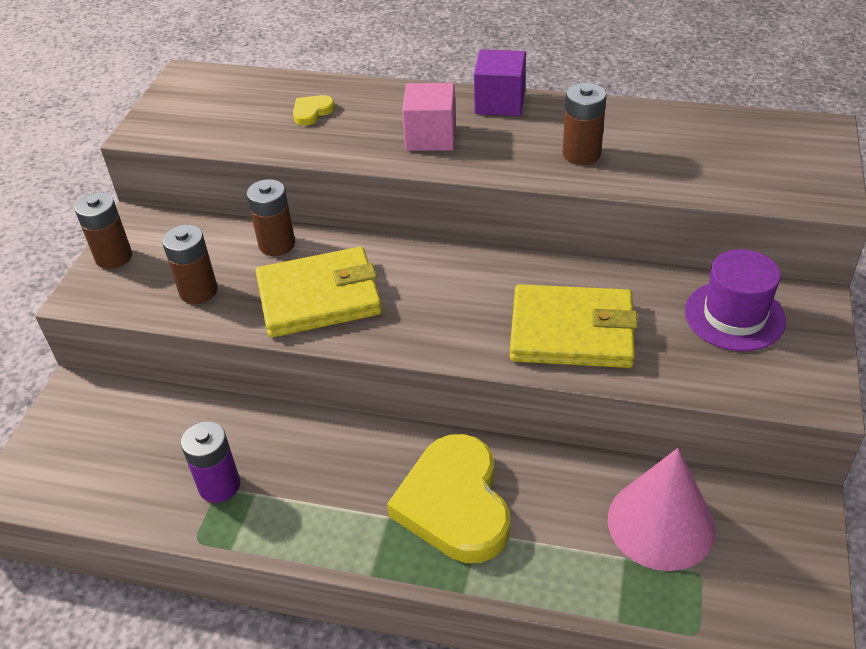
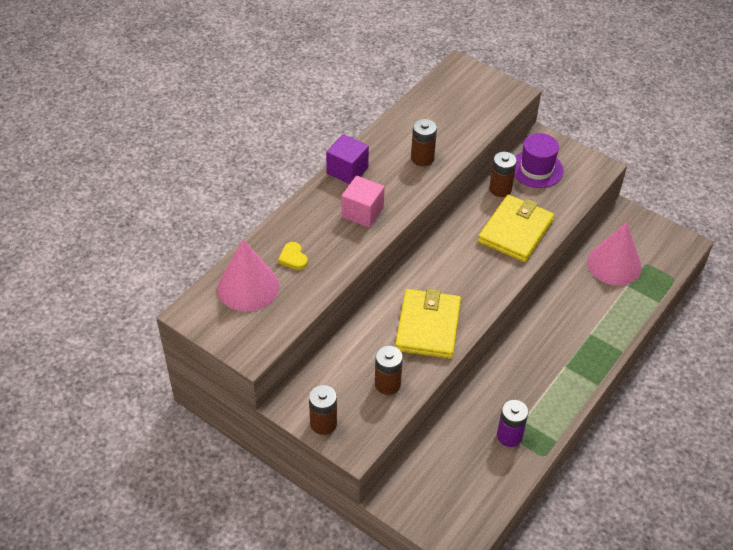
camera: 70 degrees left, 5 degrees up
brown battery [247,179,295,256] -> brown battery moved to [489,152,517,197]
yellow heart [387,434,510,563] -> none
none -> pink cone [217,239,279,312]

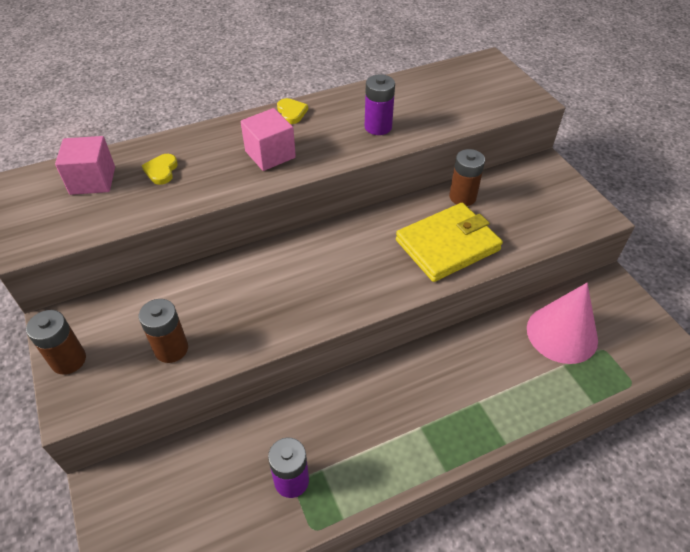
camera: 30 degrees right, 0 degrees up
pink cone [217,239,279,312] -> pink cube [55,136,115,195]
purple cube [326,134,369,184] -> yellow heart [277,98,308,124]
yellow wallet [395,288,461,359] -> none
brown battery [411,119,437,166] -> purple battery [365,74,395,135]
purple hat [514,133,563,188] -> none

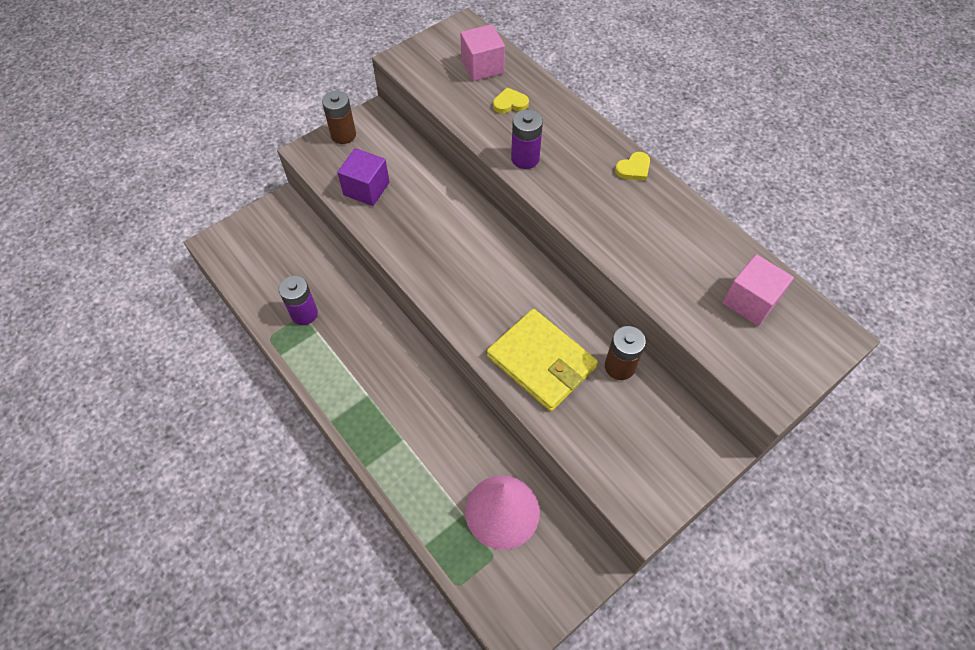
camera: 75 degrees right, 10 degrees up
brown battery [139,299,188,363] -> purple cube [337,148,390,206]
pink cube [241,108,296,171] -> pink cube moved to [722,254,794,326]
purple battery [365,74,395,135] -> purple battery moved to [511,109,543,169]

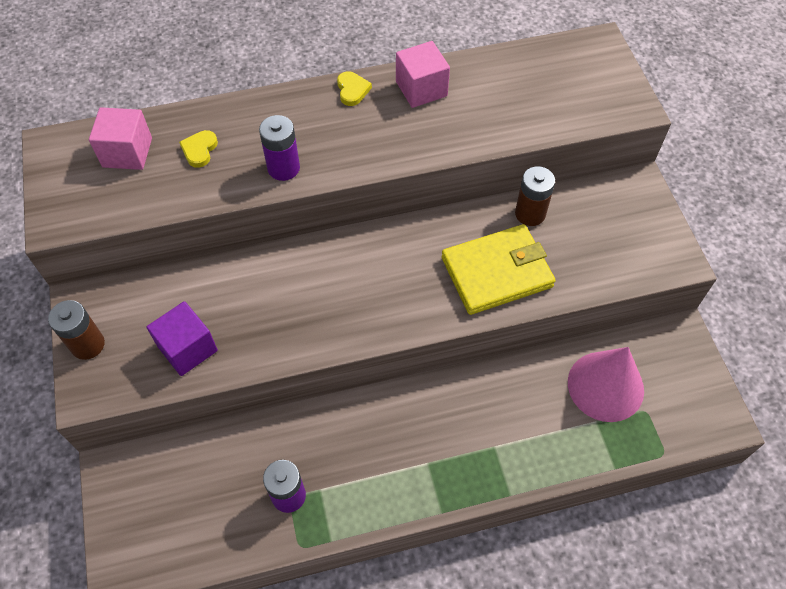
camera: 65 degrees left, 0 degrees up
pink cube [722,254,794,326] -> pink cube moved to [396,41,450,108]

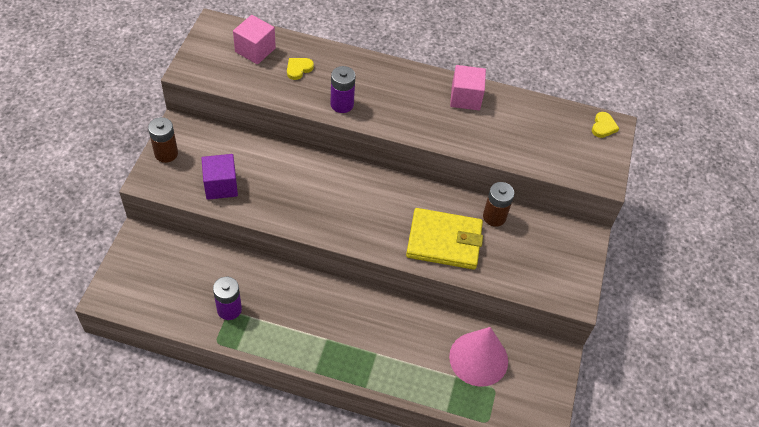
camera: 25 degrees right, 5 degrees down
yellow heart [337,71,372,106] -> yellow heart moved to [592,112,619,138]

